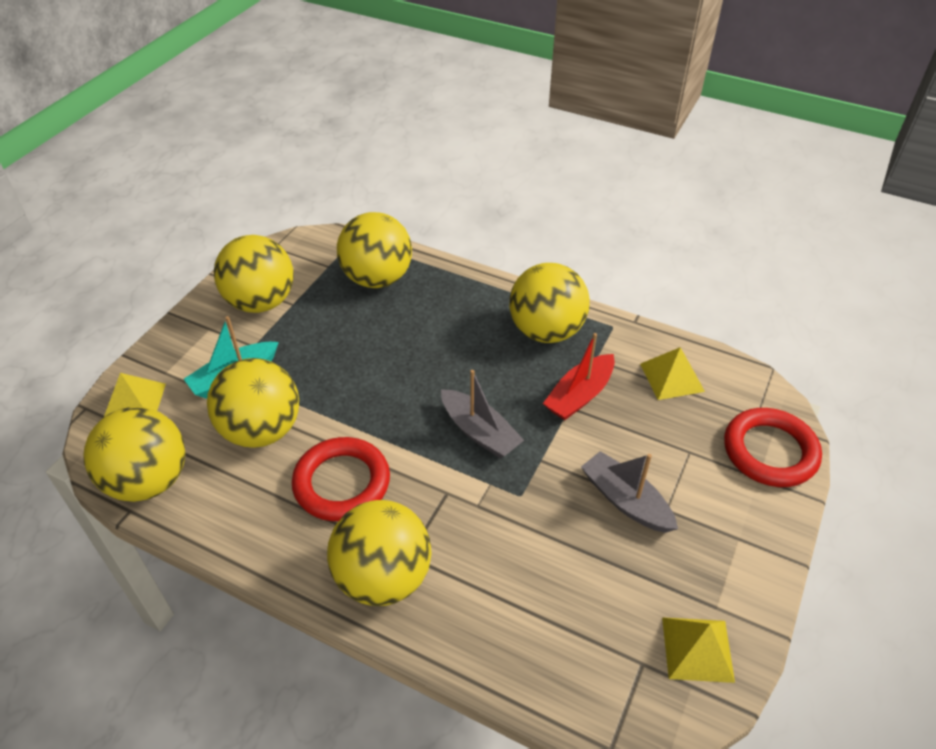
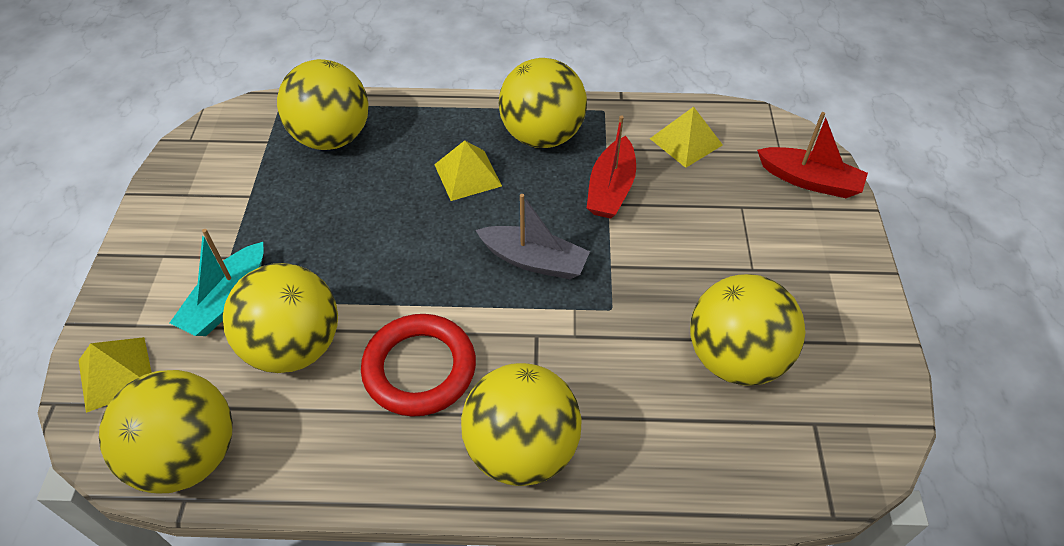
camera: 25 degrees left, 5 degrees up
yellow ball [214,235,294,313] -> yellow ball moved to [690,274,805,386]
grey boat [581,451,678,533] -> none
yellow pyramid [662,617,735,683] -> yellow pyramid moved to [434,140,502,201]
red ring [724,408,822,487] -> red boat [757,112,868,198]

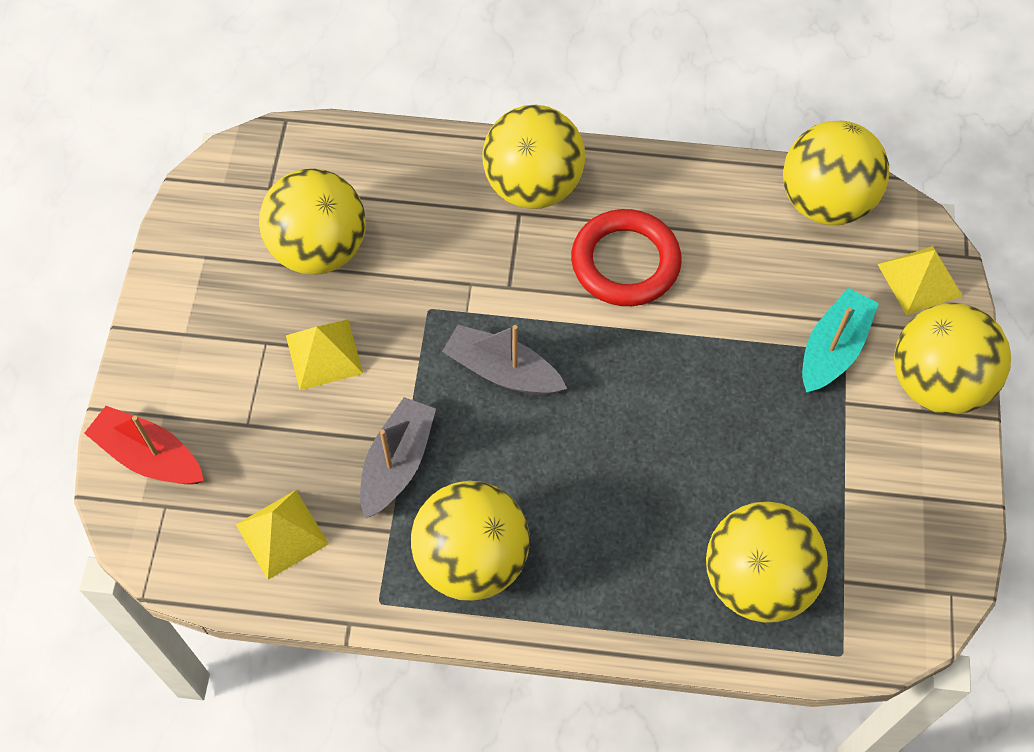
camera: 175 degrees left, 10 degrees up
yellow ball [223,263,338,373] -> yellow ball moved to [894,303,1011,414]
yellow pyramid [434,140,502,201] -> yellow pyramid moved to [286,320,363,390]
red boat [587,115,636,219] -> grey boat [360,397,436,519]

